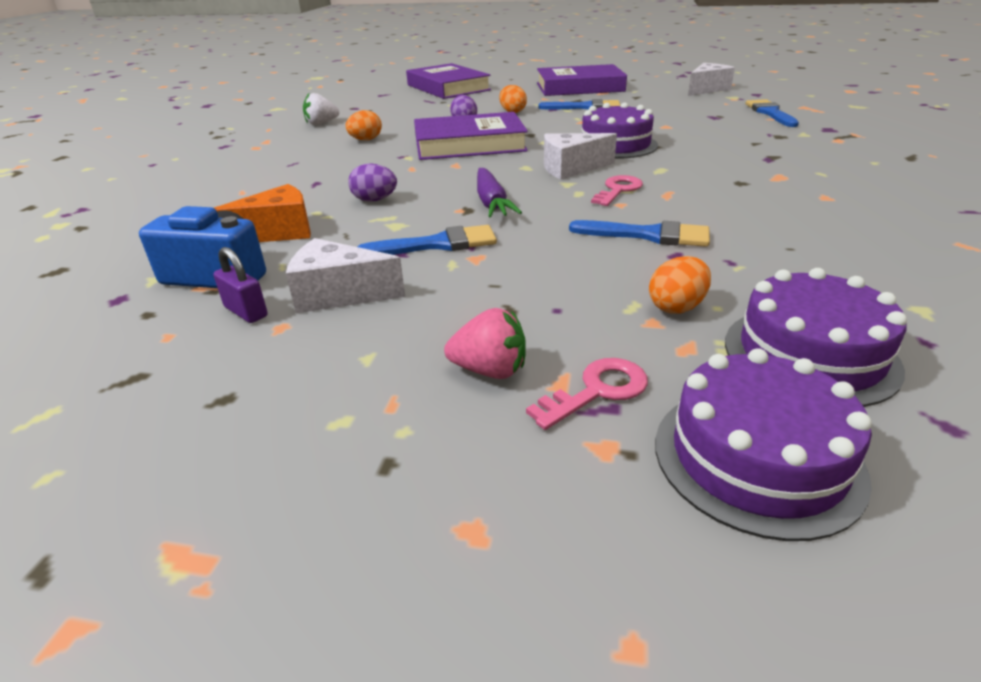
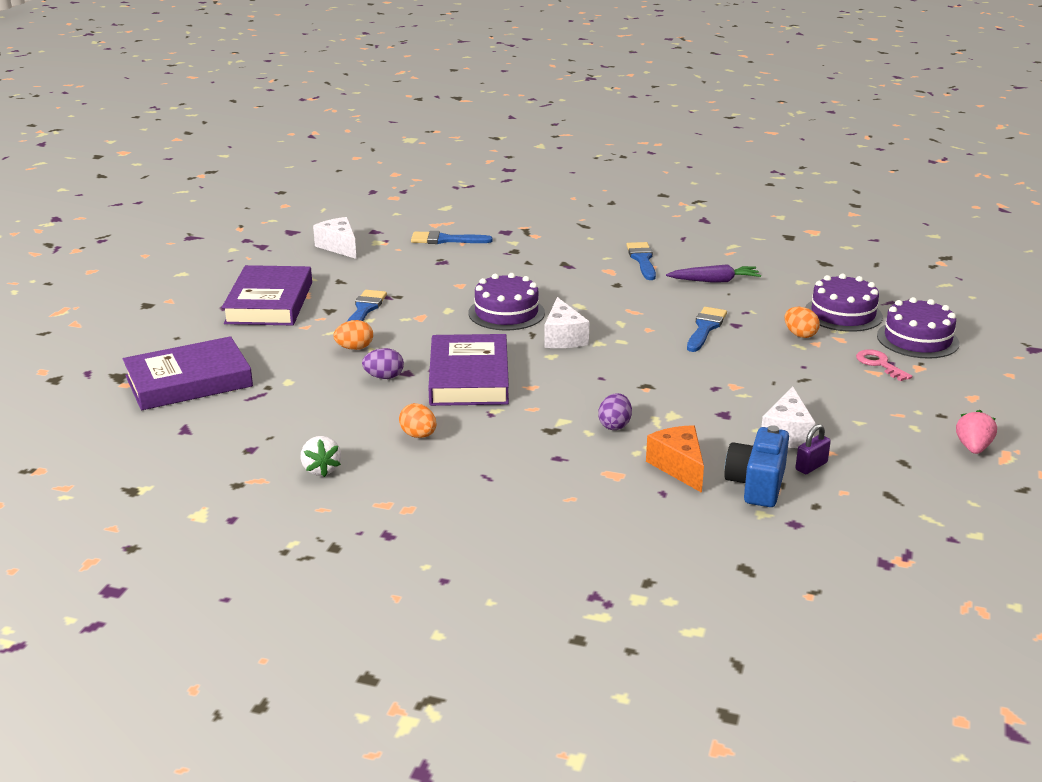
camera: 85 degrees left, 5 degrees down
blue brush [357,225,497,255] -> blue brush moved to [626,242,656,280]
pink strawberry [444,308,526,379] -> pink strawberry moved to [956,410,997,454]
purple carrot [477,168,522,218] -> purple carrot moved to [666,264,761,283]
pink key [591,175,643,206] -> none

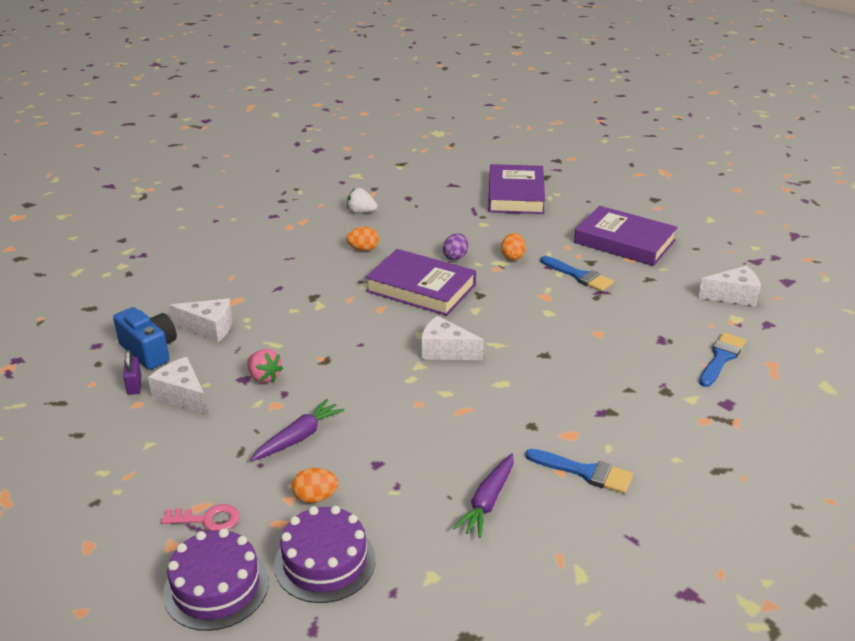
camera: 120 degrees right, 5 degrees up
purple cake [468,273,545,330] -> none
purple egg [598,393,632,430] -> none
orange cheese [646,425,704,493] -> white cheese [169,298,232,342]
blue brush [687,307,727,352] -> none
pink strawberry [956,410,997,454] -> pink strawberry moved to [247,349,283,383]
none -> purple carrot [250,399,345,461]

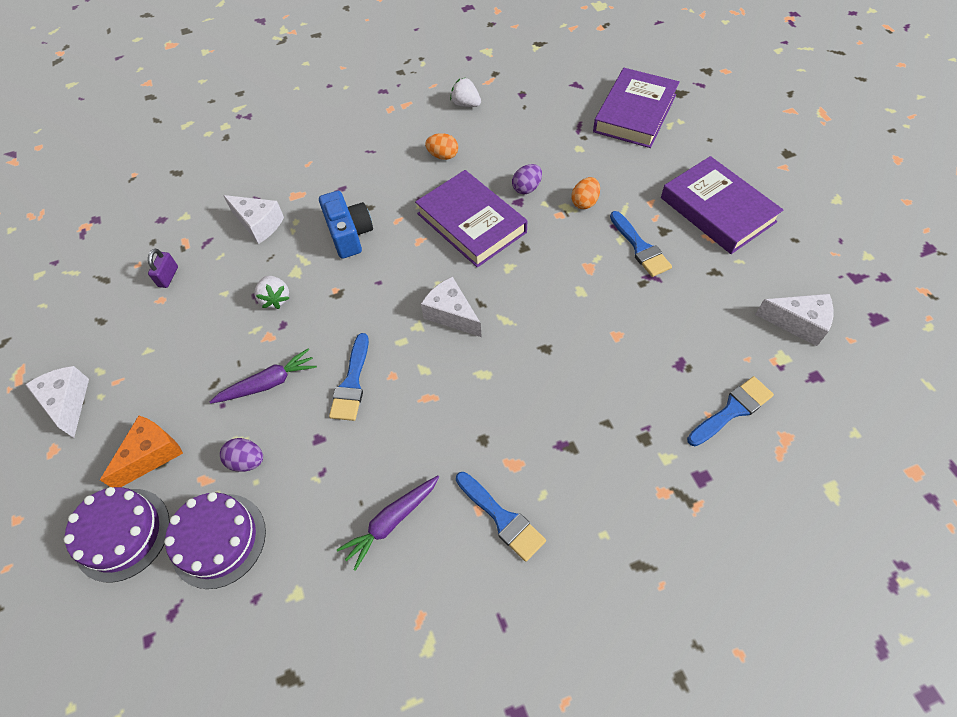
camera: 25 degrees right, 25 degrees up
blue camera [113,307,177,370] -> blue camera moved to [319,191,373,259]
white cheese [148,357,208,415] -> white cheese moved to [25,366,89,438]
pink key [161,504,240,531] -> orange cheese [100,416,183,487]
pink strawberry [247,349,283,383] -> white strawberry [254,276,289,309]
orange egg [292,468,338,503] -> purple egg [220,438,263,472]
none -> blue brush [329,333,369,421]

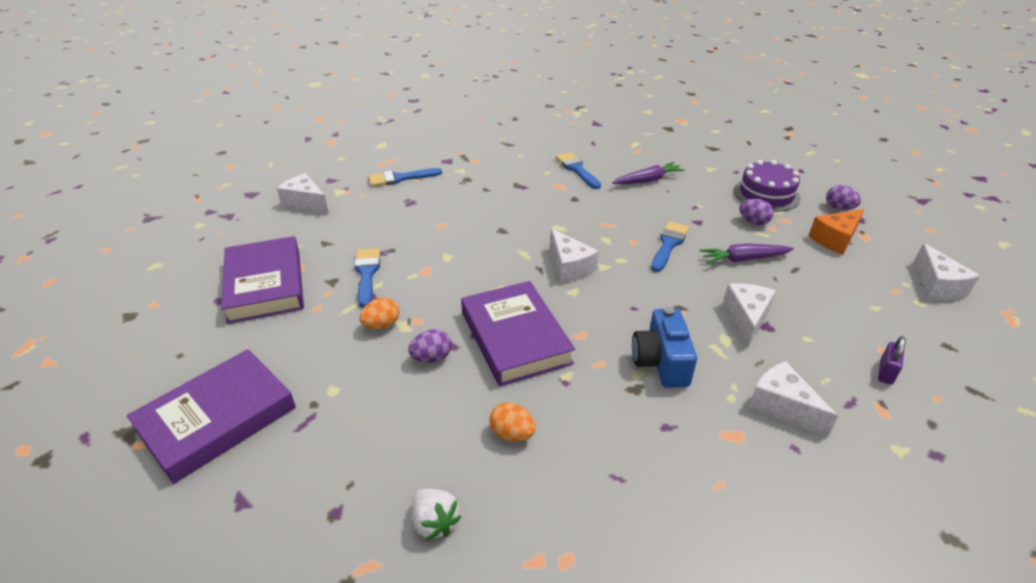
camera: 165 degrees left, 20 degrees down
purple cake [64,487,170,582] -> purple egg [826,185,861,210]
white strawberry [254,276,289,309] -> white cheese [723,283,776,348]

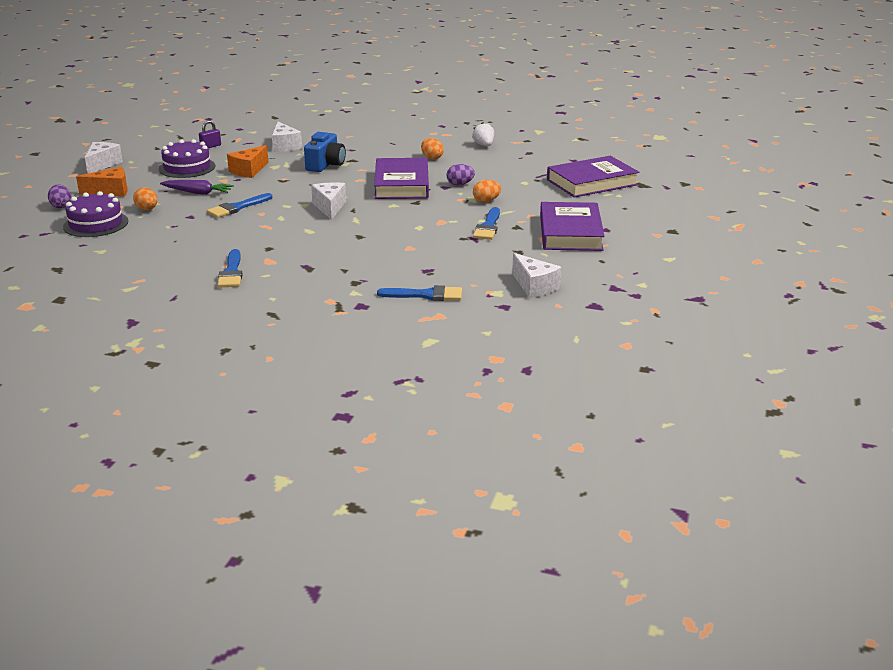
camera: 160 degrees left, 10 degrees down
purple carrot [612,162,685,184] -> none
white cheese [723,283,776,348] -> orange cheese [227,145,269,178]
purple egg [739,199,774,225] -> orange egg [133,187,158,210]
none -> purple cake [159,139,215,178]

